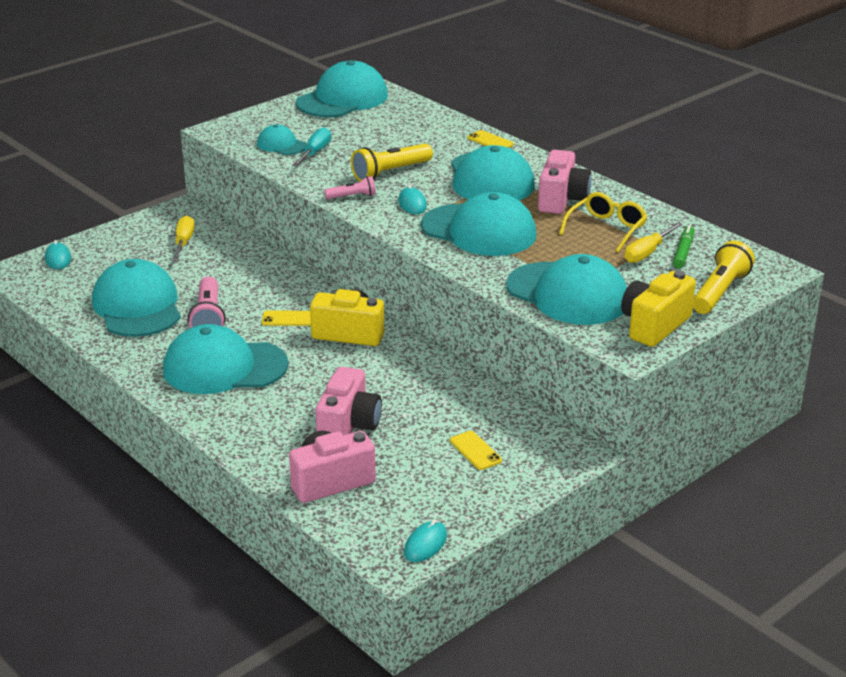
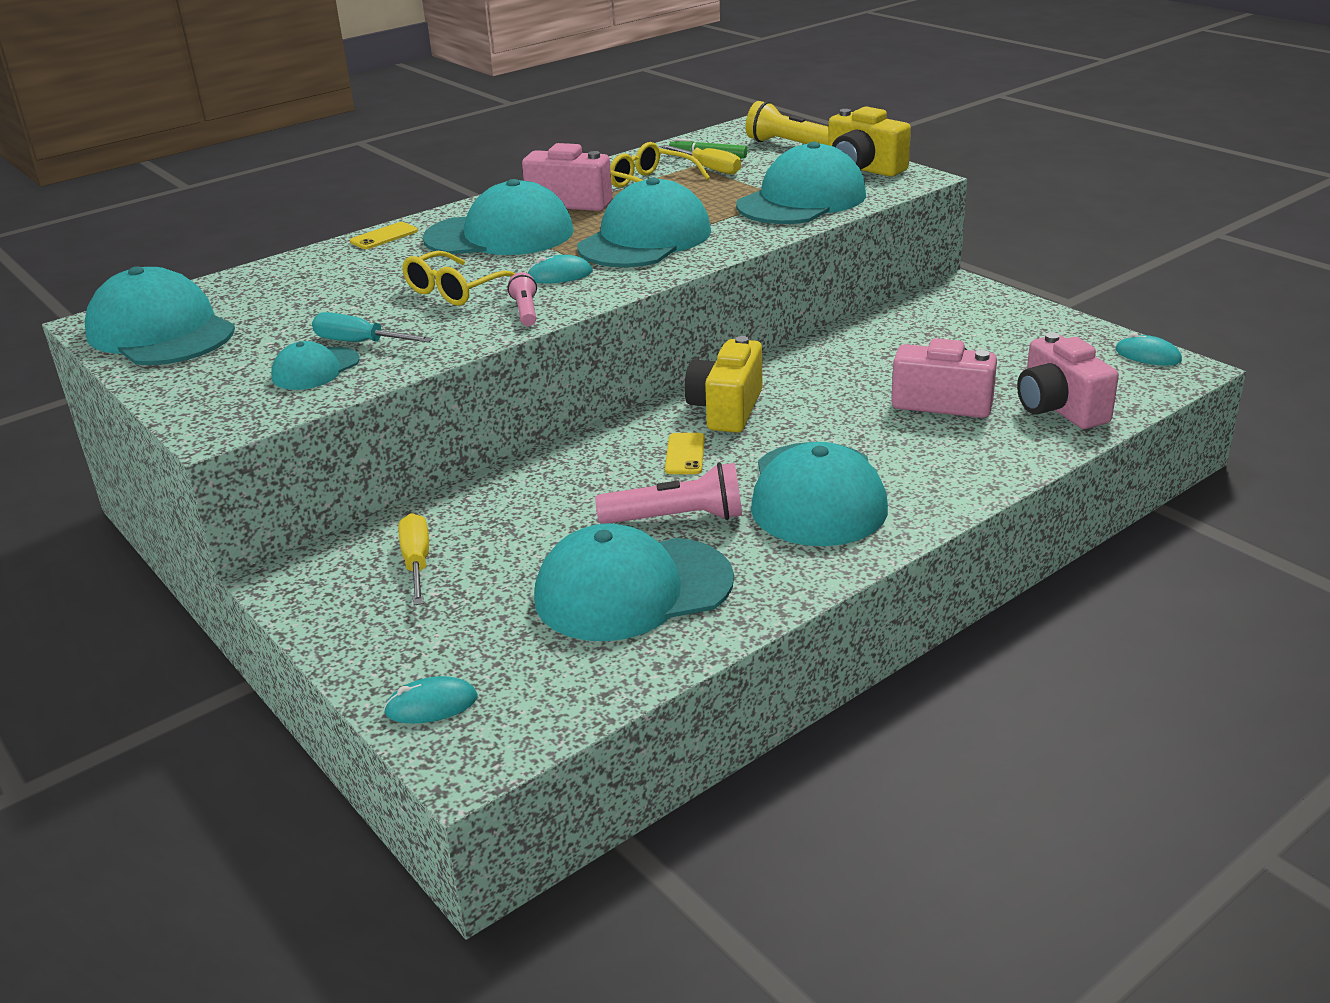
camera: 85 degrees left, 0 degrees up
yellow screwdriver [173,216,195,261] -> yellow screwdriver turned 75 degrees clockwise [399,513,429,605]
yellow flashlight [351,143,433,181] -> yellow glasses [402,251,516,306]
yellow phone [450,431,502,470] -> none

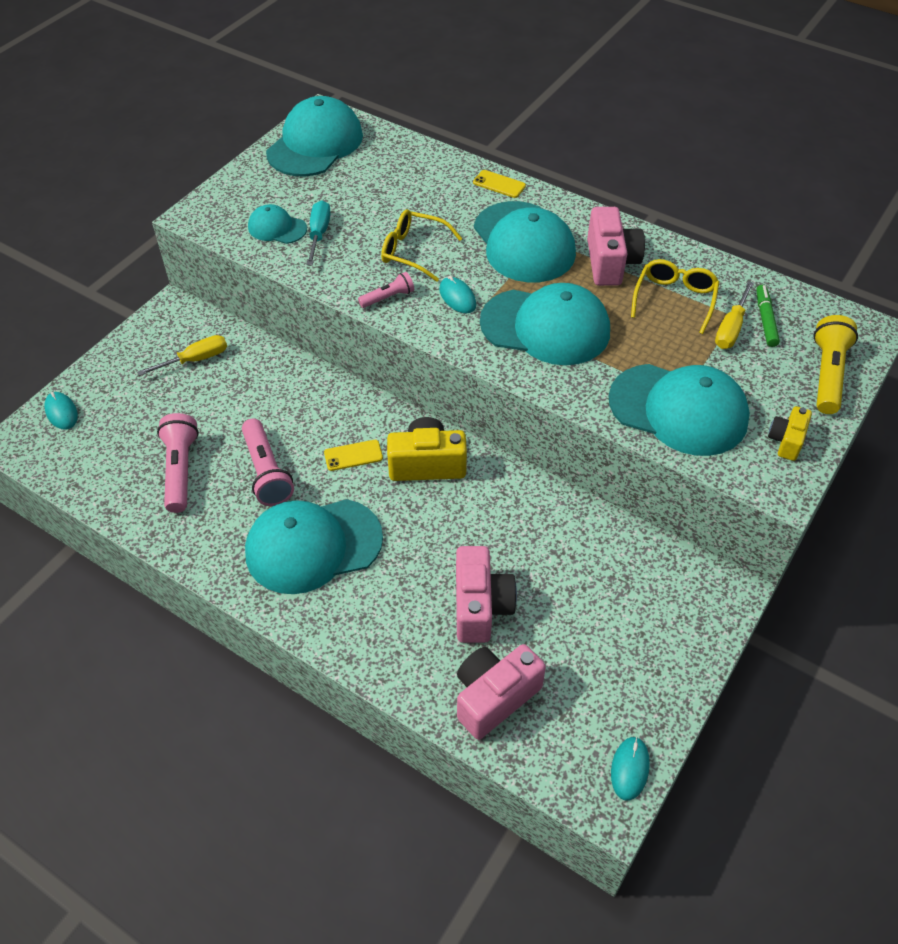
camera: 70 degrees right, 20 degrees up
turquoise cap [534,523,734,641] -> pink flashlight [157,413,199,513]
yellow camera [828,107,911,177] -> yellow camera [768,406,812,461], size x0.57

